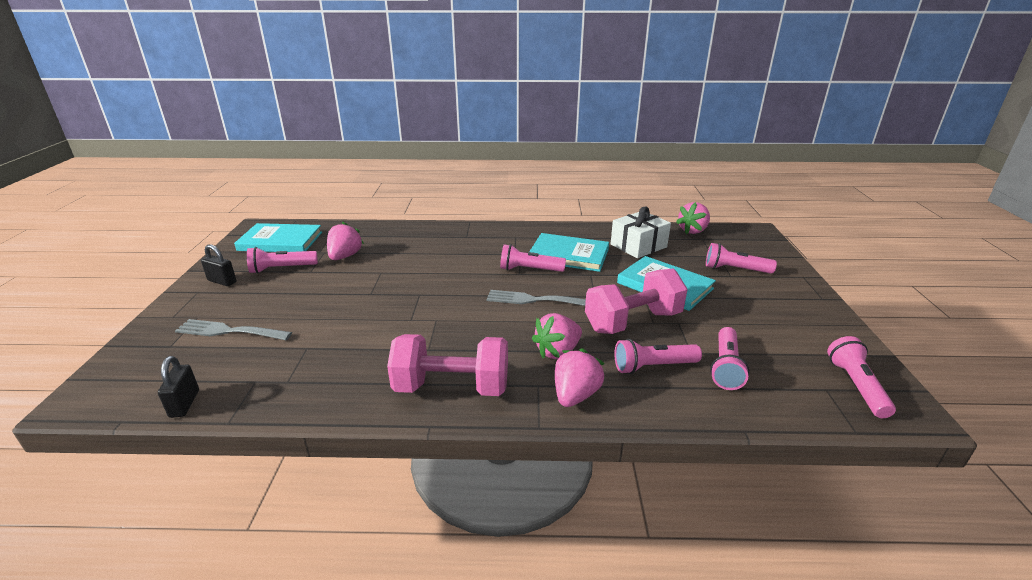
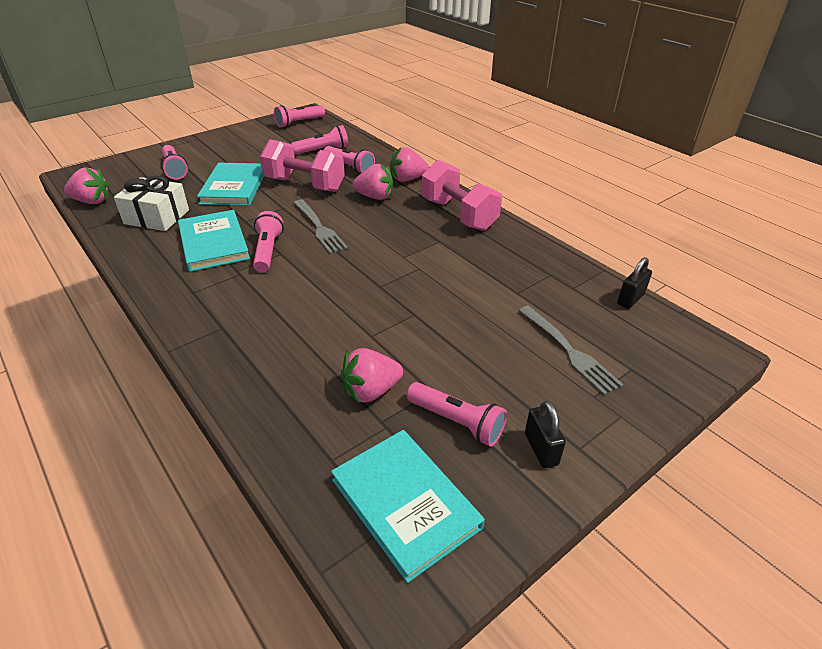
camera: 130 degrees left, 10 degrees up
pink flashlight [500,244,566,272] -> pink flashlight turned 150 degrees counterclockwise [253,211,284,272]

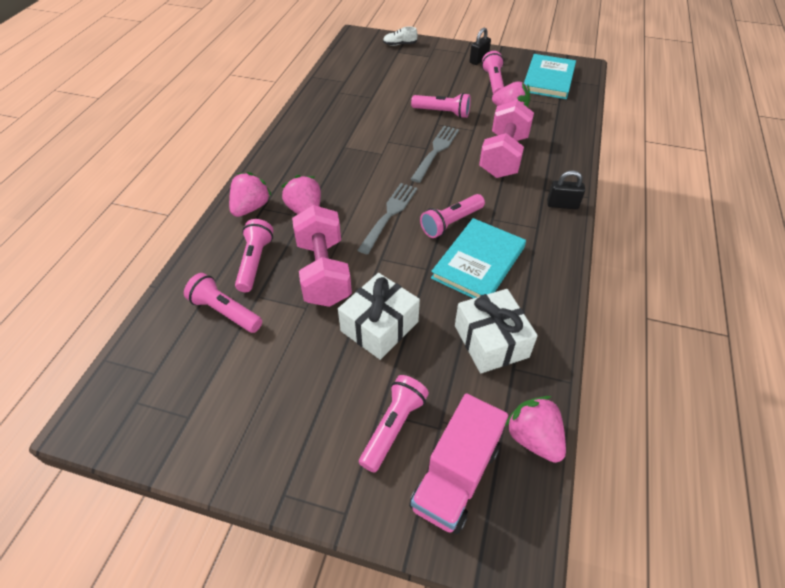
camera: 125 degrees left, 10 degrees up
turquoise book [197,163,264,206] -> white gift [338,273,420,360]
pink flashlight [274,105,325,127] -> pink flashlight moved to [411,93,471,118]
pink strawberry [390,147,429,182] -> pink strawberry turned 105 degrees counterclockwise [229,172,271,217]
pink dumbbell [421,160,502,231] -> pink dumbbell moved to [479,100,534,178]
grey fork [519,306,624,395] -> grey fork moved to [411,126,459,183]
black padlock [617,257,652,309] -> black padlock moved to [547,171,585,209]
none -> white shoe [383,27,418,46]
none -> pink truck [409,393,508,534]

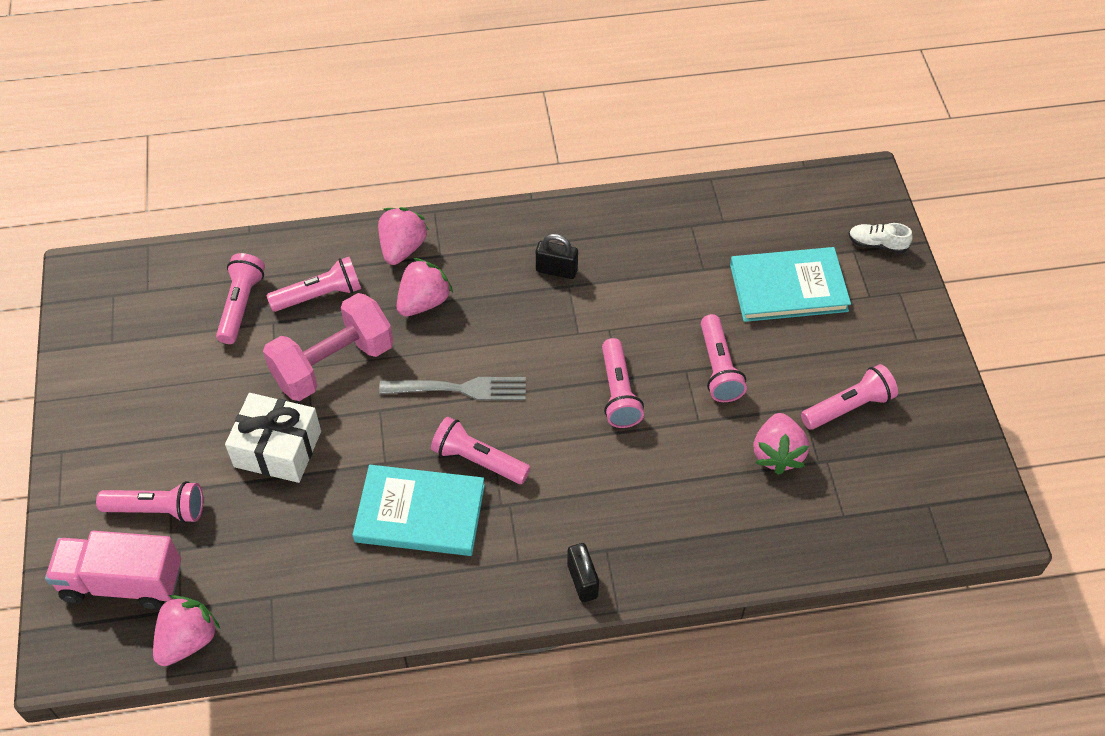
camera: 65 degrees right, 5 degrees up
pink strawberry [229,172,271,217] -> pink strawberry turned 75 degrees counterclockwise [378,207,429,265]
white shoe [383,27,418,46] -> white shoe turned 45 degrees counterclockwise [849,223,913,254]
grey fork [411,126,459,183] -> pink flashlight [602,338,644,428]
white gift [455,289,538,373] -> none
black padlock [469,28,491,65] -> black padlock moved to [536,234,578,279]
pink dumbbell [479,100,534,178] -> none
turquoise book [524,54,576,99] -> turquoise book moved to [730,247,851,322]

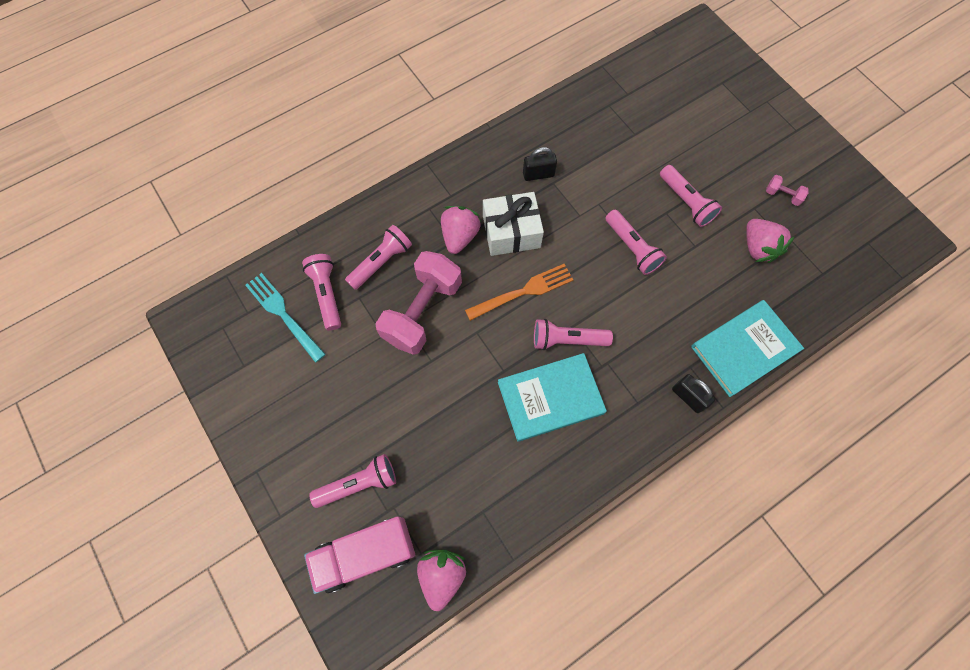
camera: 25 degrees left, 15 degrees up
white gift [225,393,321,483] -> white gift moved to [483,192,544,256]
pink strawberry [378,207,429,265] -> none
grey fork [379,377,526,400] -> orange fork [465,264,573,321]
turquoise book [730,247,851,322] -> turquoise book moved to [691,300,804,397]
pink flashlight [801,364,898,430] -> pink dumbbell [766,175,809,206]
white shoe [849,223,913,254] -> none
none -> turquoise fork [245,273,326,363]

